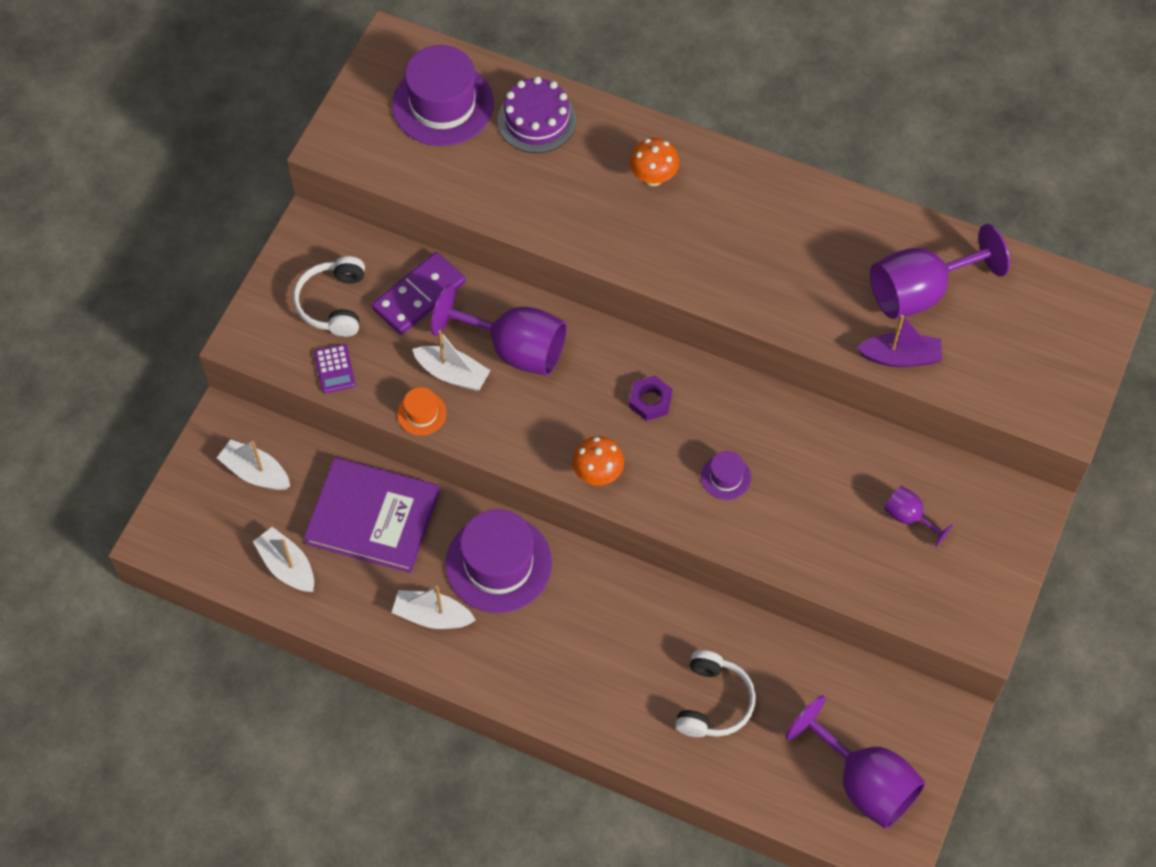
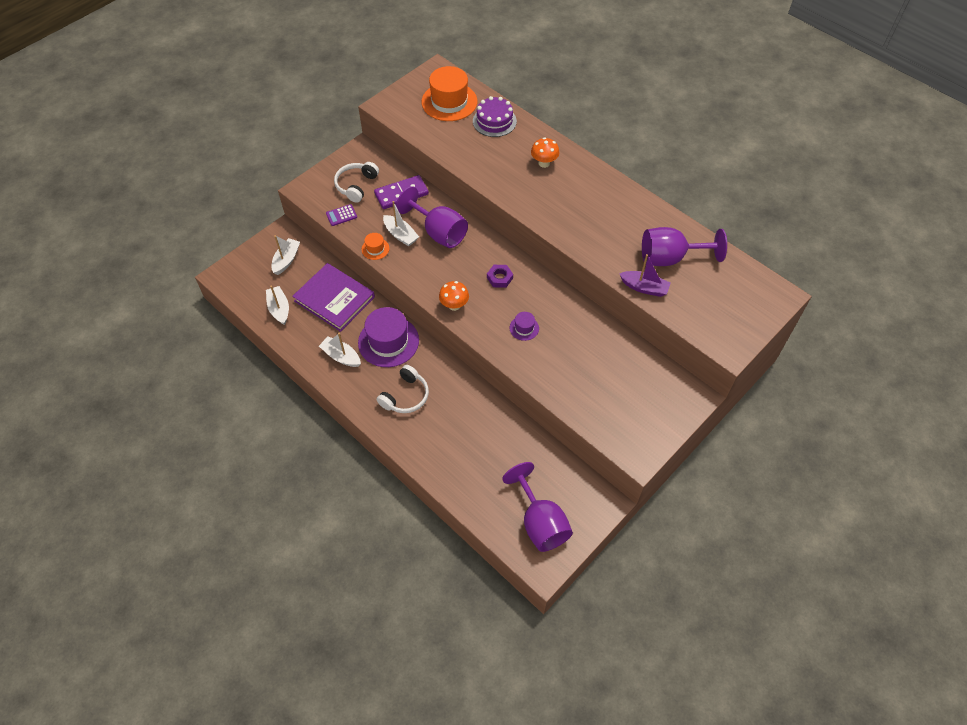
camera: 20 degrees right, 5 degrees down
white boat [217,439,290,490] -> white boat turned 60 degrees clockwise [271,235,300,275]
purple calculator [314,344,356,393] -> purple calculator turned 60 degrees clockwise [326,204,357,226]
purple hat [392,45,494,146] -> orange hat [421,66,477,121]
white headphones [675,650,756,737] -> white headphones moved to [376,365,429,413]
purple goblet [884,486,953,547] -> none

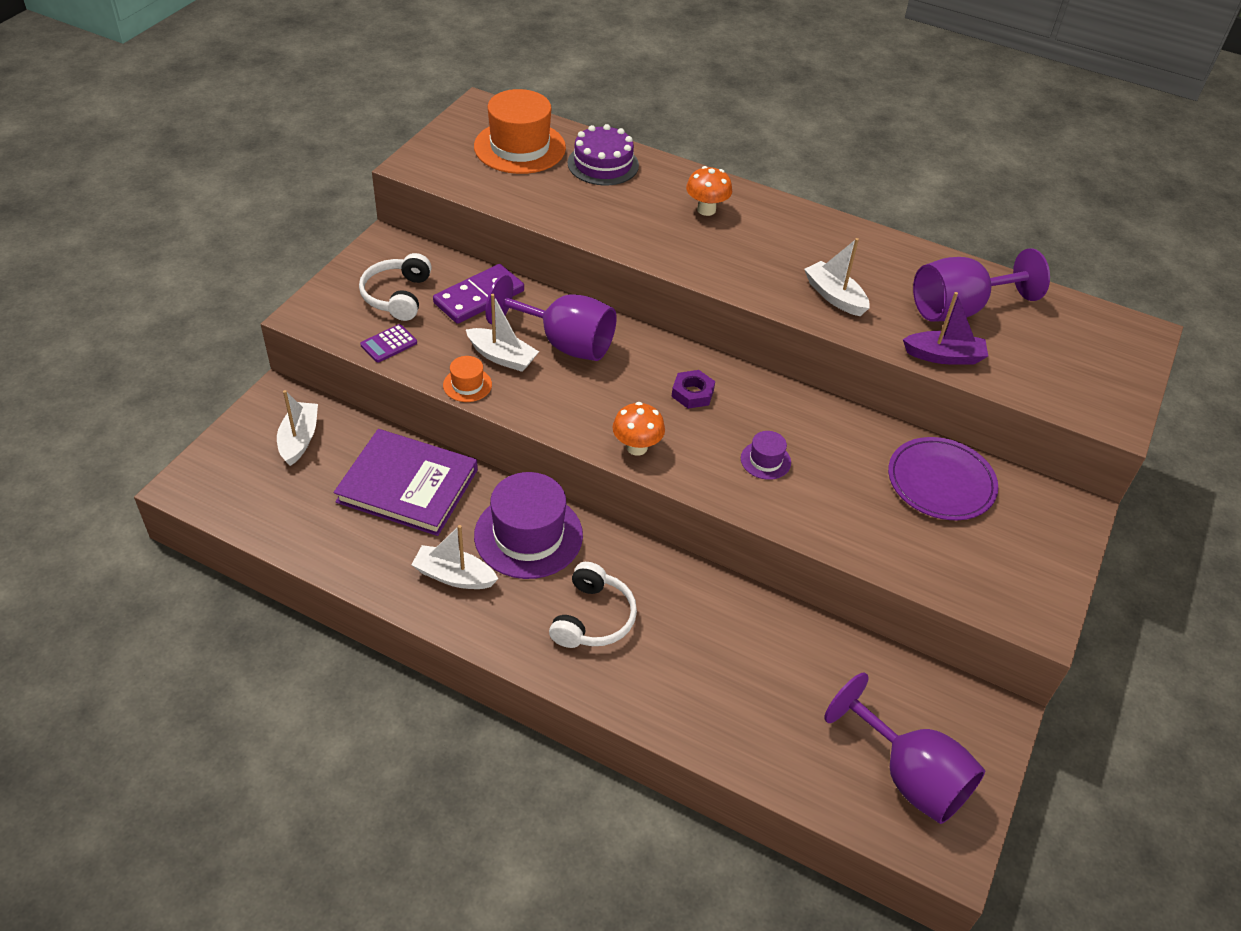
camera: 20 degrees left, 10 degrees down
white boat [266,285,289,325] -> white boat moved to [804,238,870,316]
none -> purple plate [888,437,998,520]

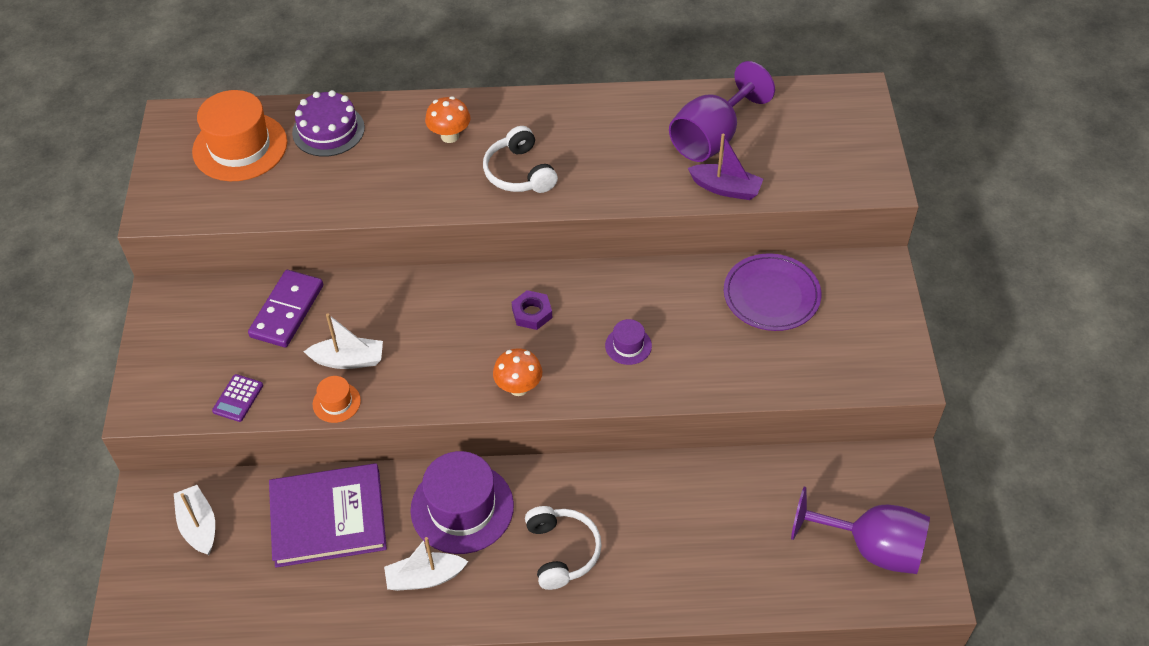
camera: 25 degrees left, 5 degrees up
white headphones [359,253,432,321] -> white headphones moved to [483,126,558,193]
purple goblet [485,275,617,361] -> none
white boat [804,238,870,316] -> none
purple boat [903,292,988,365] -> purple boat turned 45 degrees clockwise [688,134,763,200]

